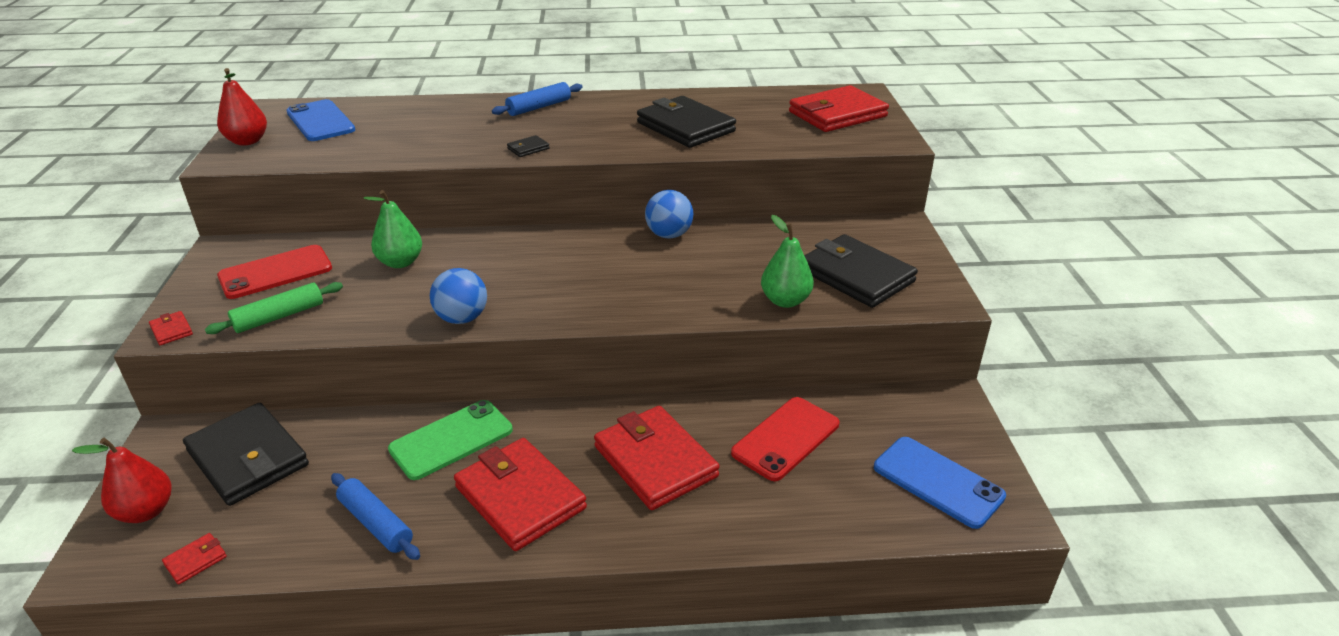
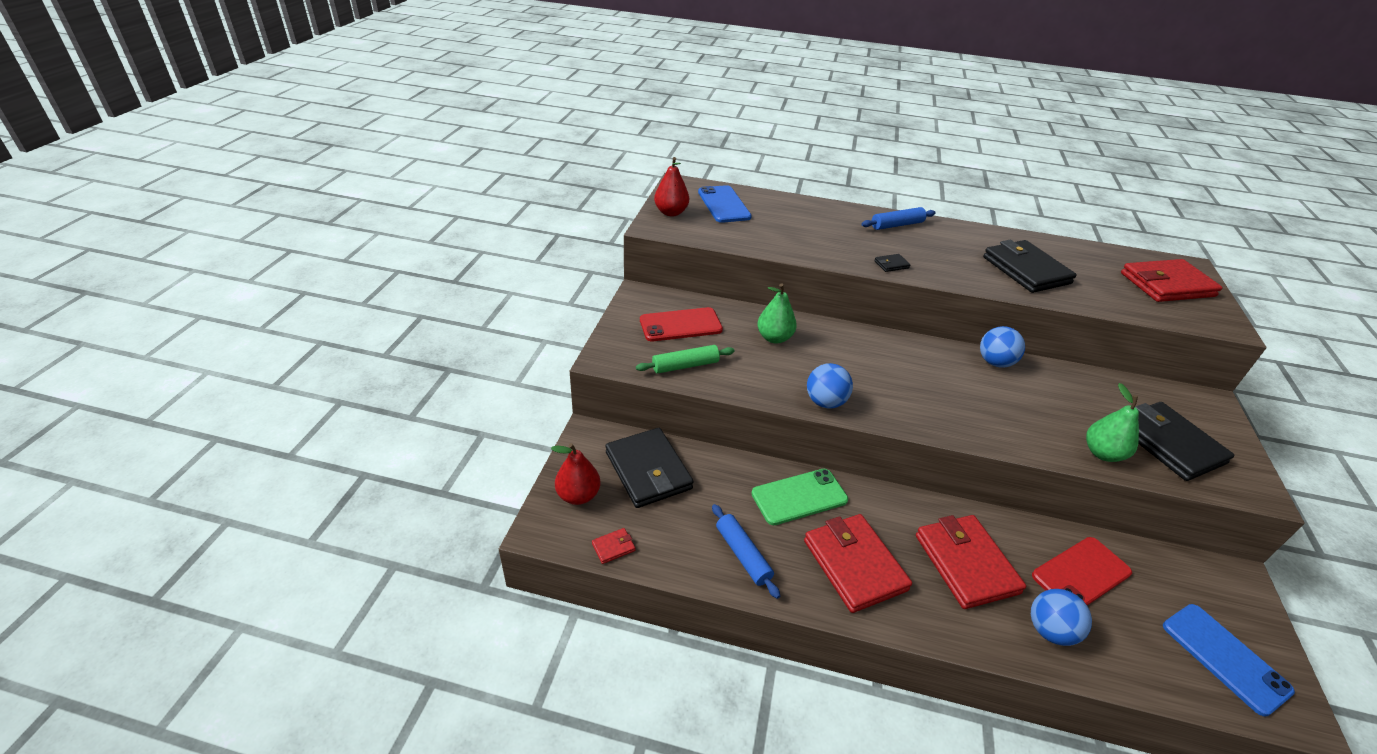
camera: 15 degrees right, 5 degrees up
red wallet [149,311,193,345] -> none
none -> blue ball [1031,589,1092,646]

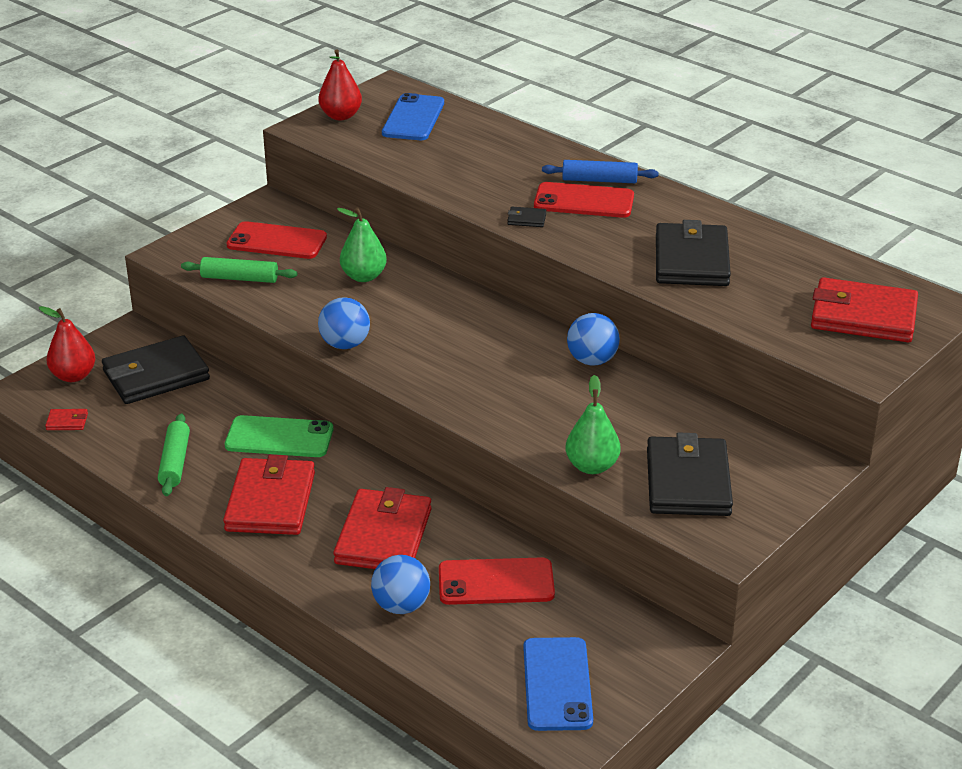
camera: 30 degrees right, 5 degrees down
black wallet [605,428,694,508] -> black wallet turned 60 degrees clockwise [102,336,210,404]
blue rolling pin [712,504,780,599] -> green rolling pin [158,413,190,496]
none -> red phone [534,182,634,218]

